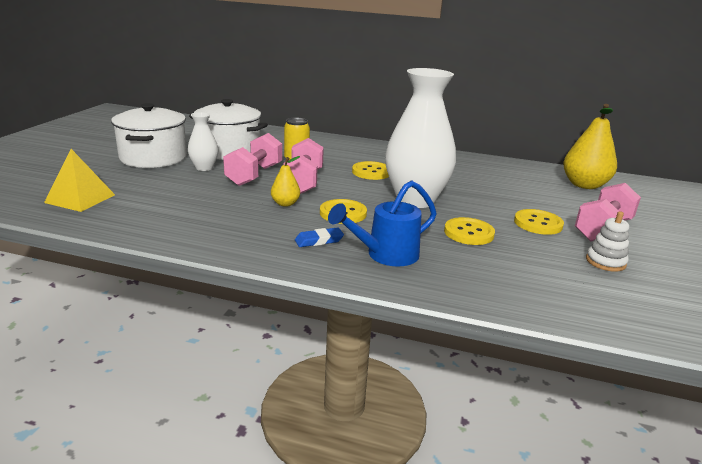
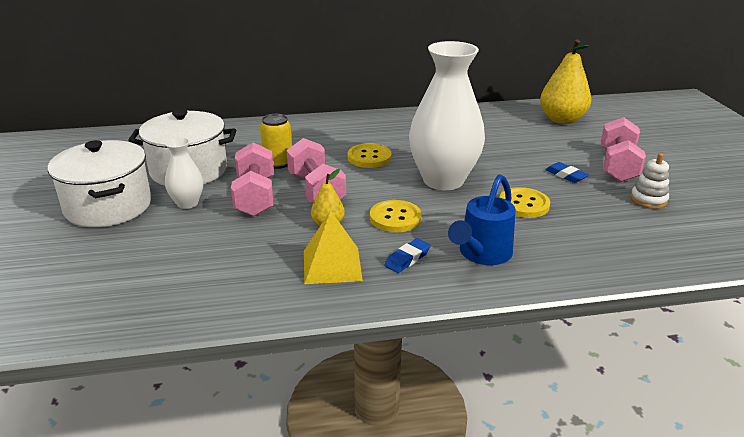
camera: 25 degrees left, 5 degrees up
yellow pyramid [44,149,115,212] -> yellow pyramid moved to [304,210,363,284]
yellow button [514,209,564,235] -> blue eraser [546,162,589,183]

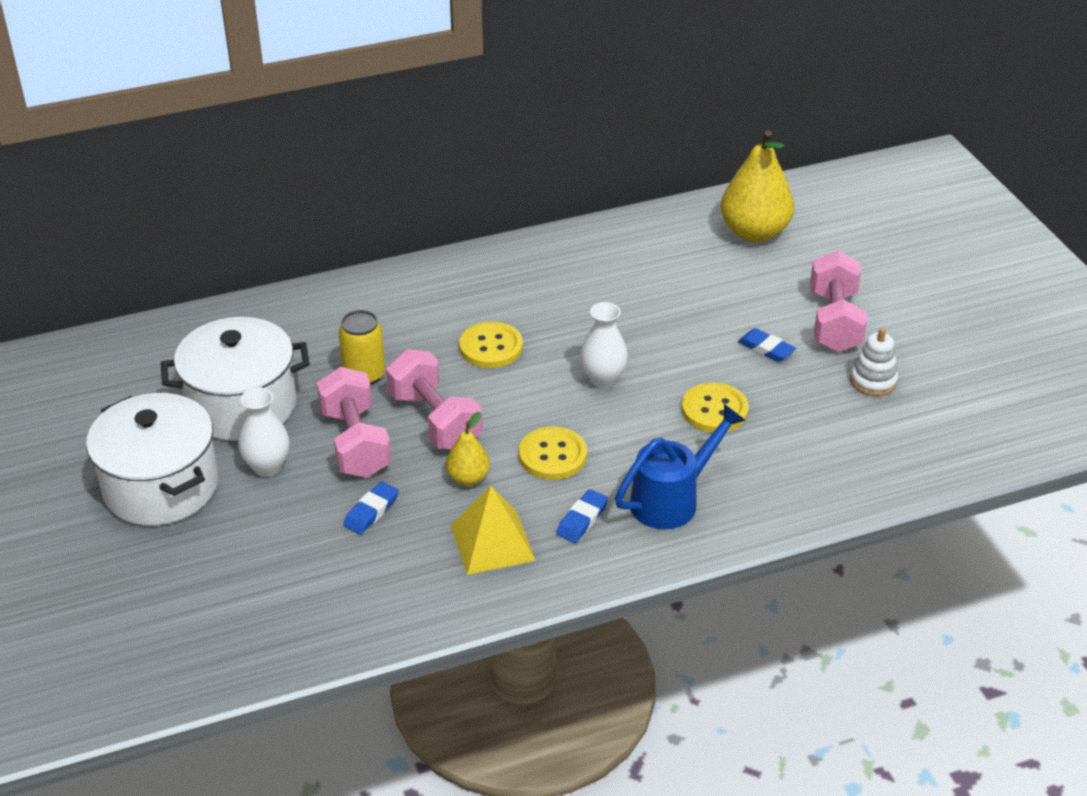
camera: 10 degrees left, 10 degrees up
white vase [409,41,485,190] -> white vase [580,302,628,388], size x0.47
blue watering can [448,174,516,265] -> blue watering can turned 150 degrees counterclockwise [615,404,746,529]
none -> blue eraser [343,481,399,534]

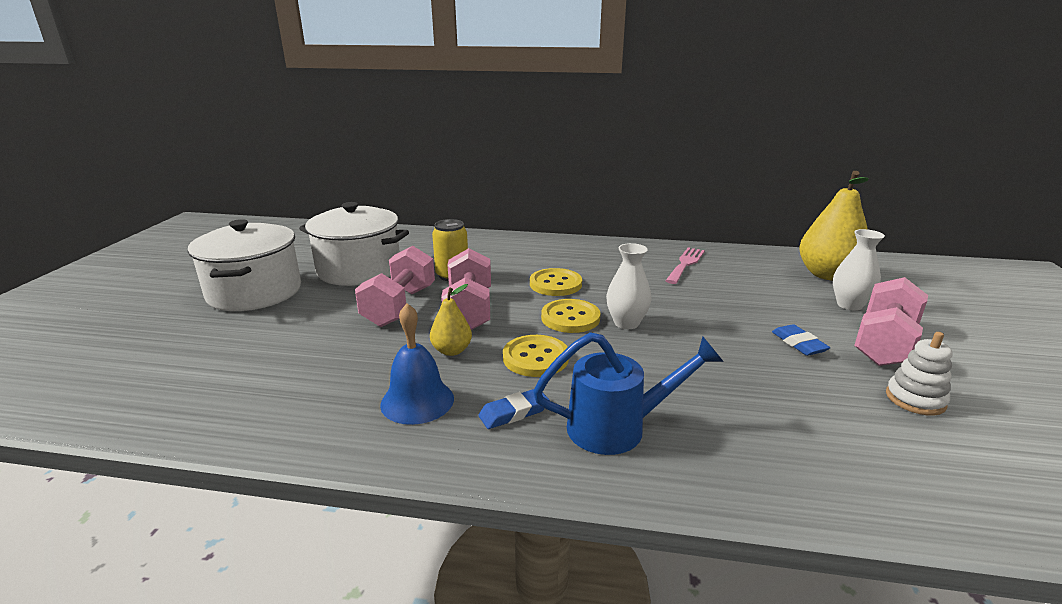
camera: 30 degrees right, 15 degrees down
white vase [238,387,290,477] -> white vase moved to [833,229,885,311]
blue eraser [343,481,399,534] -> none
yellow pyramid [451,486,536,575] -> blue bell [380,303,454,425]
yellow button [682,382,749,433] -> yellow button moved to [541,299,601,333]
none -> pink fork [666,248,705,284]

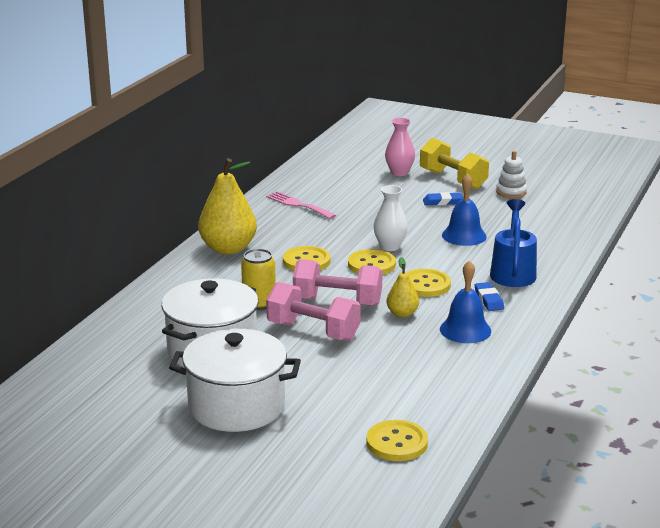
camera: 75 degrees left, 0 degrees up
yellow pear [799,171,868,281] -> yellow pear moved to [198,158,257,254]
white vase [833,229,885,311] -> pink vase [385,118,415,176]
pink dumbbell [854,277,928,366] -> yellow dumbbell [420,138,489,189]
none -> yellow button [367,420,428,461]
none -> blue bell [442,173,487,246]

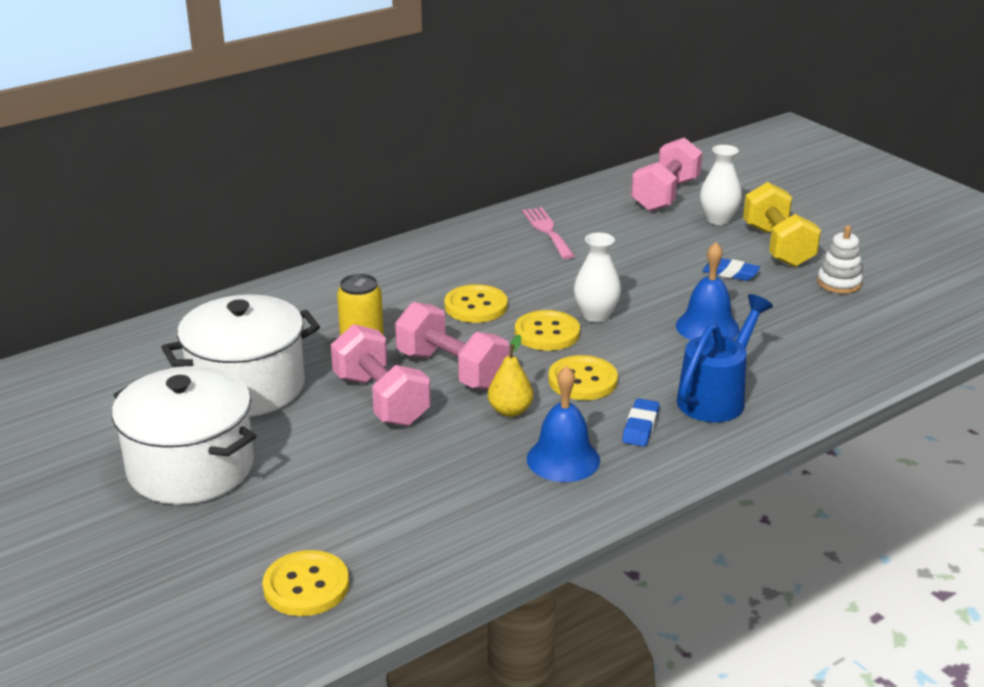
camera: 30 degrees right, 5 degrees up
yellow pear [198,158,257,254] -> none
pink vase [385,118,415,176] -> white vase [700,145,742,225]
none -> pink dumbbell [631,137,703,211]

